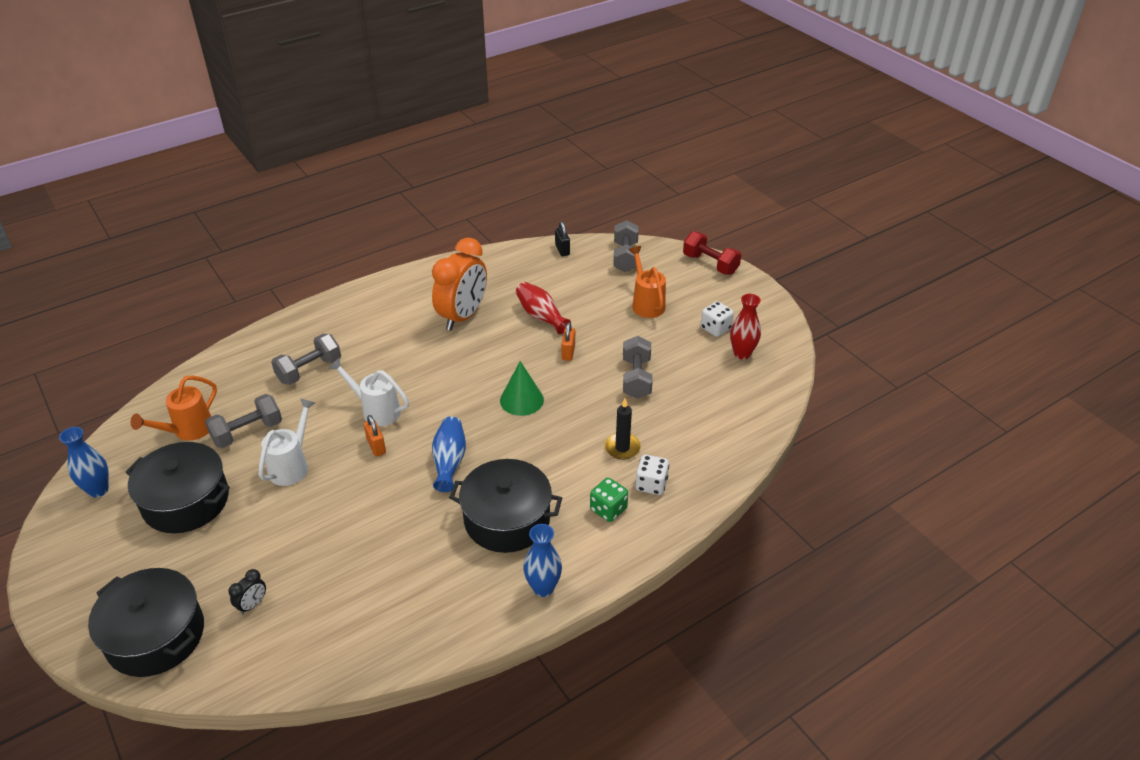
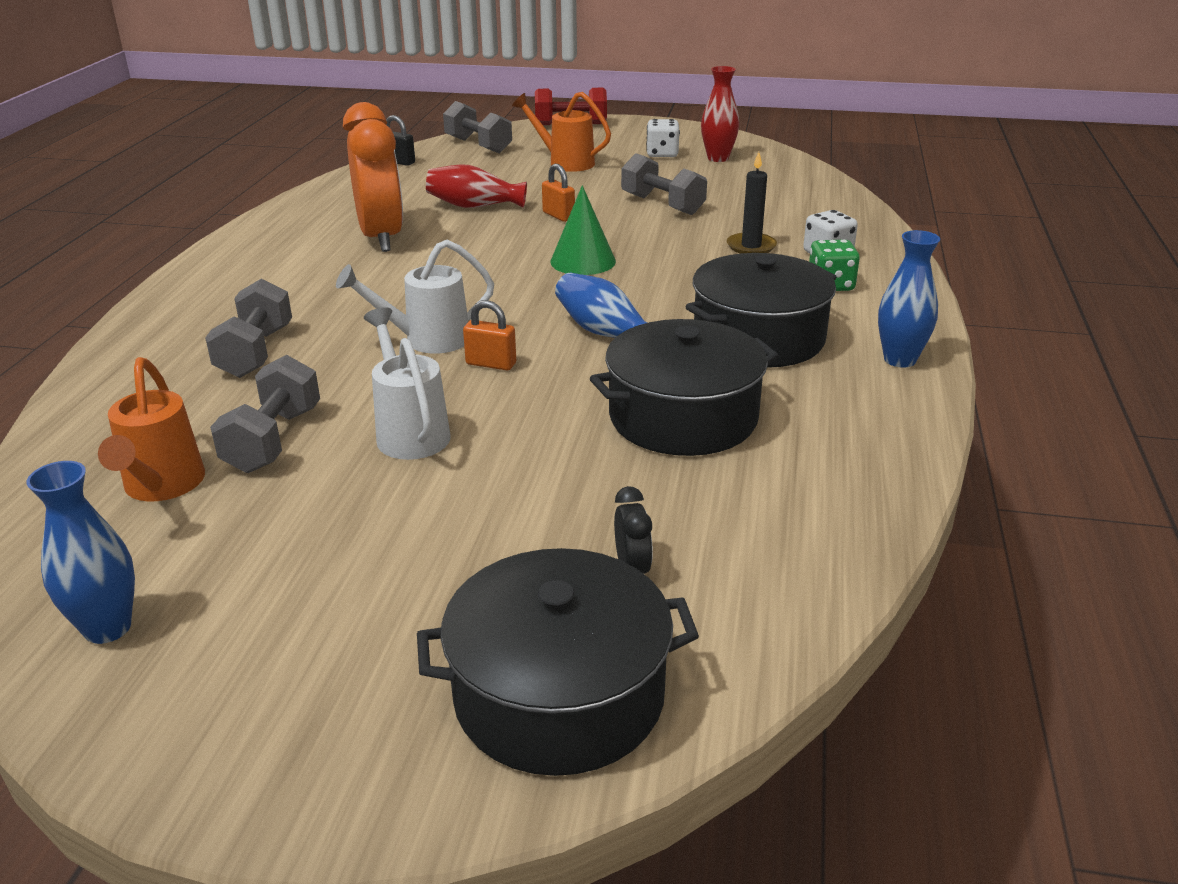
camera: 45 degrees left, 10 degrees down
black pot [126,442,230,533] -> black pot moved to [590,319,779,456]

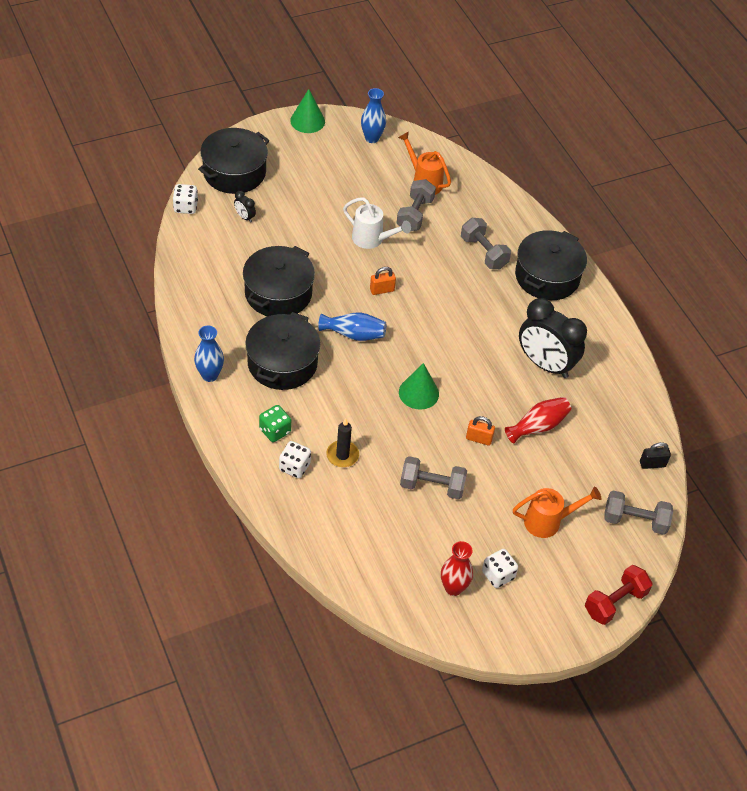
camera: 140 degrees right, 20 degrees up
grey dumbbell [210,355,320,473] -> grey dumbbell turned 45 degrees clockwise [397,179,436,231]
white watering can [336,240,494,354] -> none
orange clock [343,102,403,252] -> black clock [519,298,587,378]
none -> white dice [173,184,198,214]
none -> green cone [290,89,325,133]
none -> black pot [515,230,587,300]

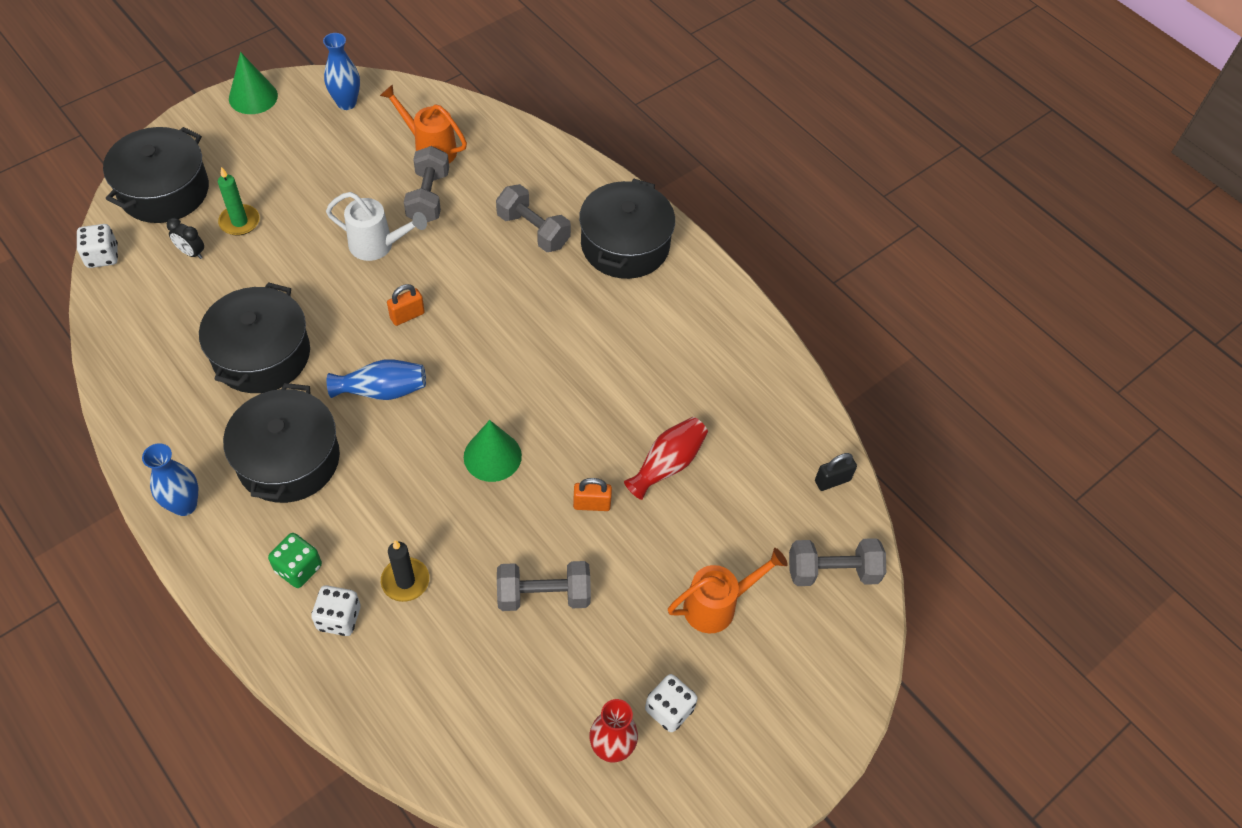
camera: 15 degrees left, 5 degrees up
black clock [519,298,587,378] -> none
red dumbbell [585,565,652,625] -> none
none -> green candle [218,167,260,236]

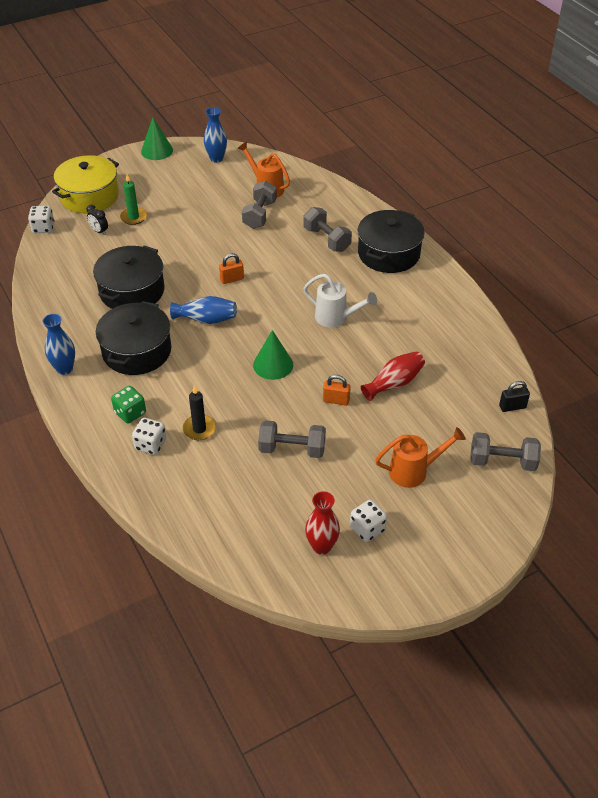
camera: 15 degrees right, 10 degrees down
black pot [103,127,209,223] -> yellow pot [52,155,119,213]
white watering can [326,192,427,261] -> white watering can moved to [303,274,377,328]

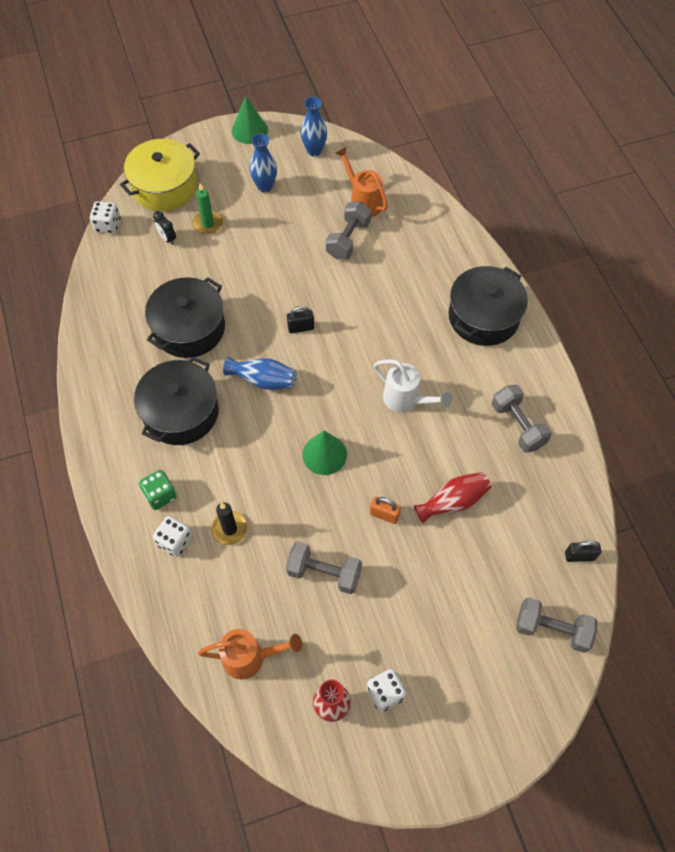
camera: 10 degrees right, 15 degrees up
blue vase [42,314,75,375] -> blue vase moved to [249,134,277,193]
orange padlock [219,253,244,284] -> black padlock [287,306,314,334]
grey dumbbell [304,207,352,252] -> grey dumbbell moved to [492,385,552,453]
orange watering can [375,427,466,488] -> orange watering can moved to [198,629,302,680]

